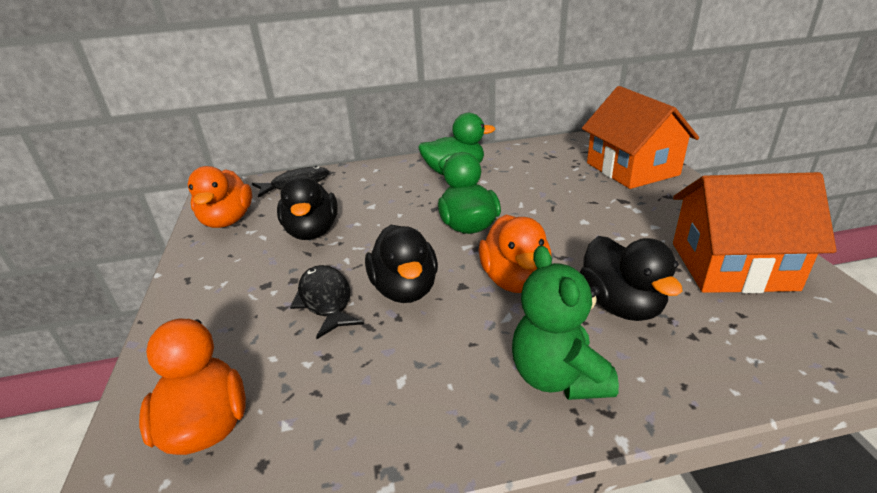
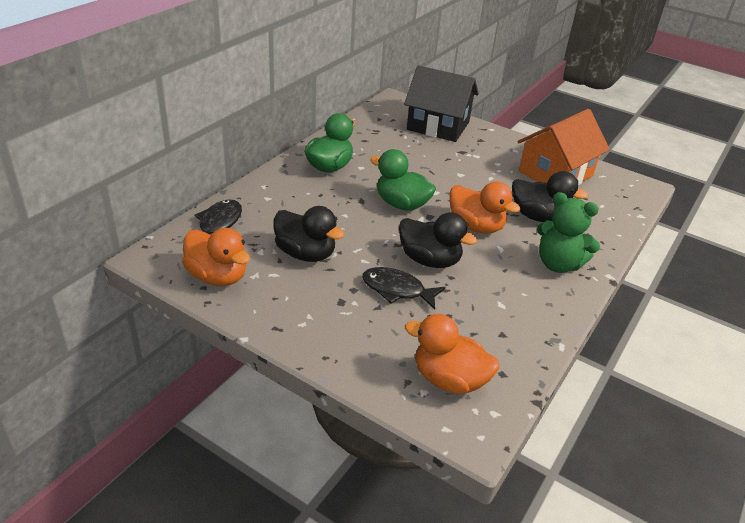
camera: 50 degrees left, 5 degrees up
orange house [582,86,699,189] -> black house [404,65,479,142]

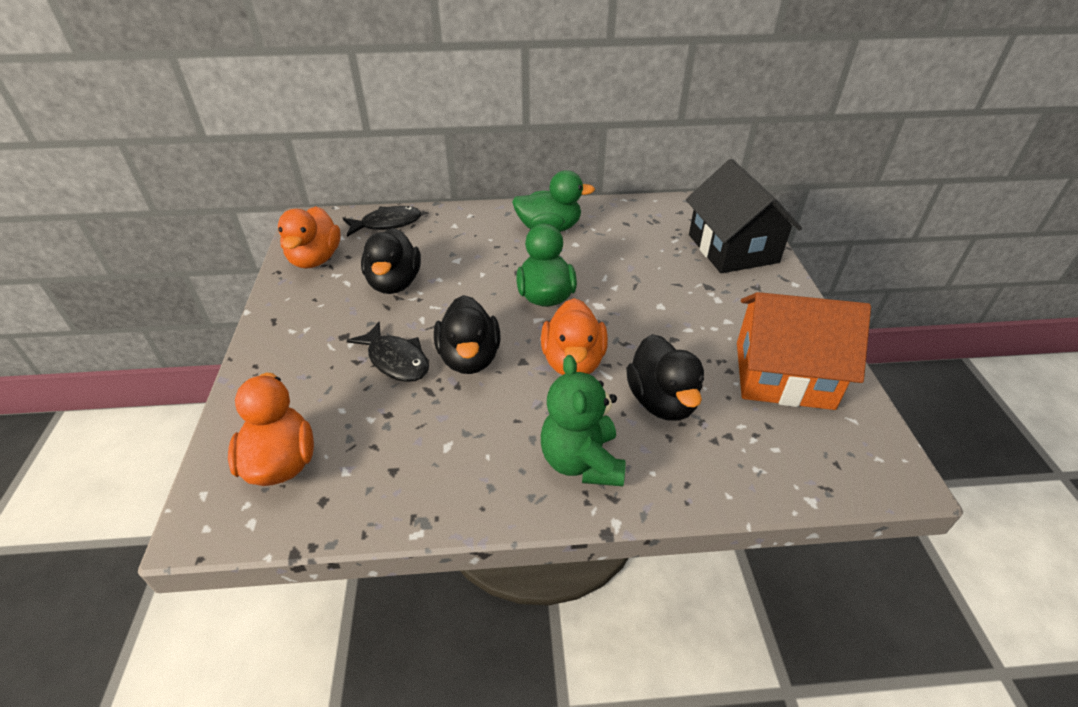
camera: 55 degrees right, 5 degrees up
black fish [362,267,445,309] -> black fish turned 150 degrees clockwise [346,322,429,382]

